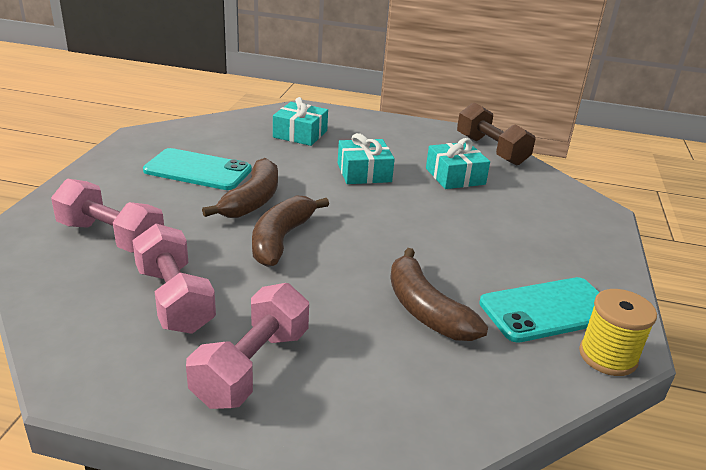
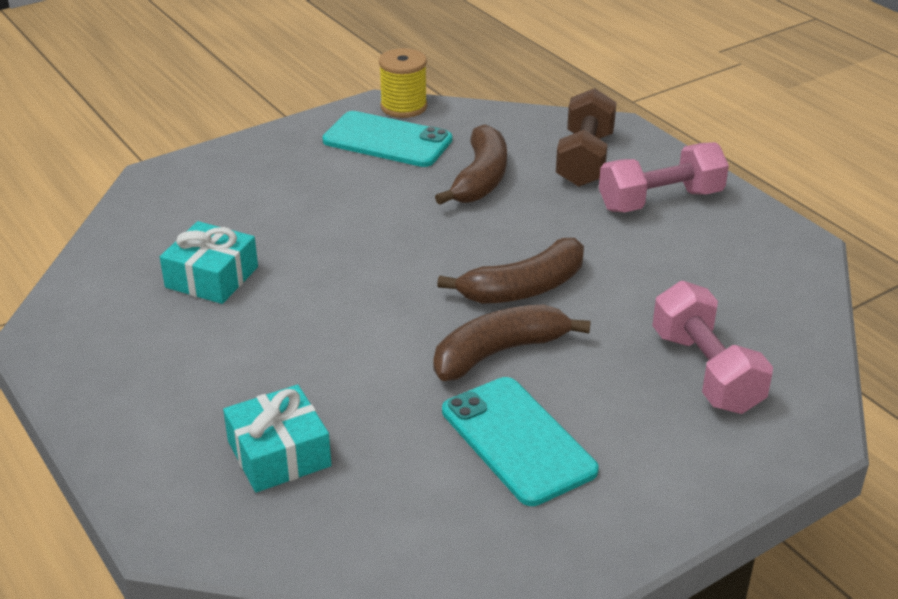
camera: 135 degrees left, 5 degrees up
pink dumbbell [132,223,216,334] -> none
turquoise gift [338,133,395,184] -> none
brown dumbbell [457,102,535,166] -> brown dumbbell moved to [556,88,617,187]

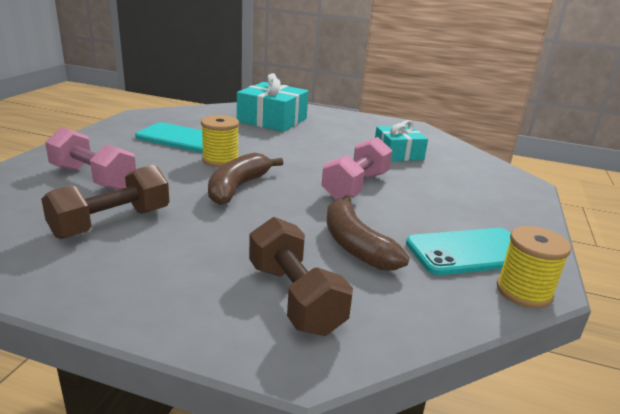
camera: 140 degrees right, 10 degrees down
turquoise gift [223,385,331,493] -> turquoise gift [237,73,309,132], size x1.51
brown banana [434,304,591,381] -> yellow spool [201,115,239,167]
pink dumbbell [599,142,729,212] -> pink dumbbell moved to [321,137,393,200]
none -> brown dumbbell [41,165,169,239]

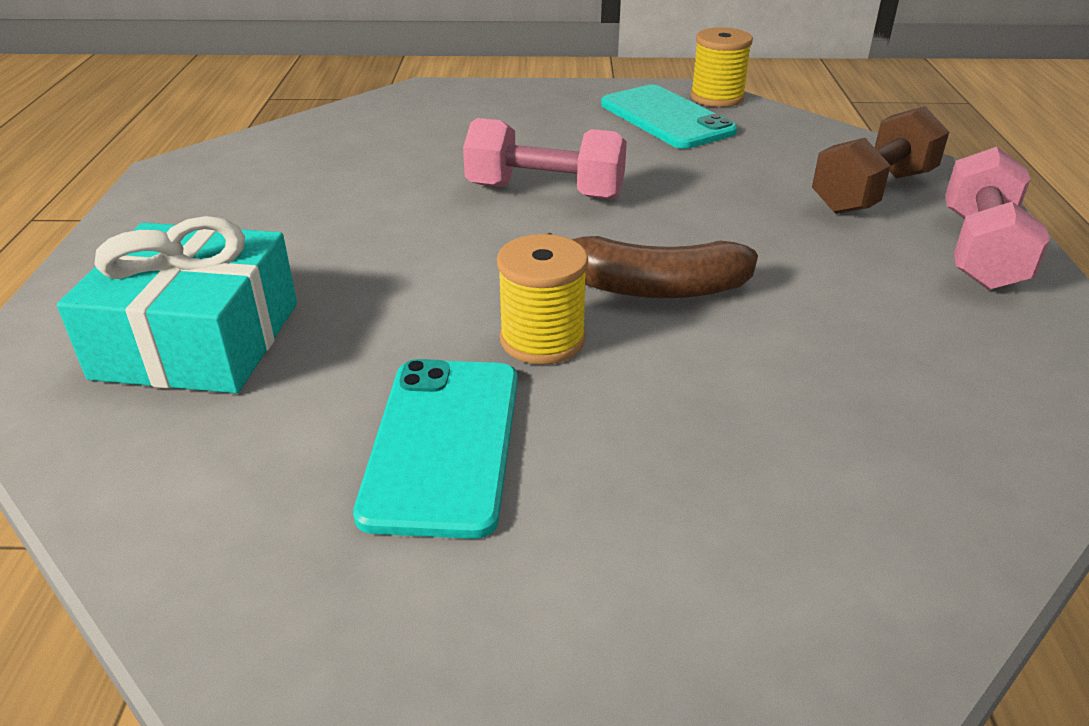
camera: 105 degrees left, 10 degrees up
brown dumbbell [41,165,169,239] -> none
pink dumbbell [45,127,136,190] -> pink dumbbell moved to [945,147,1050,290]
brown banana [327,195,409,271] -> none
turquoise gift [375,120,428,161] -> none

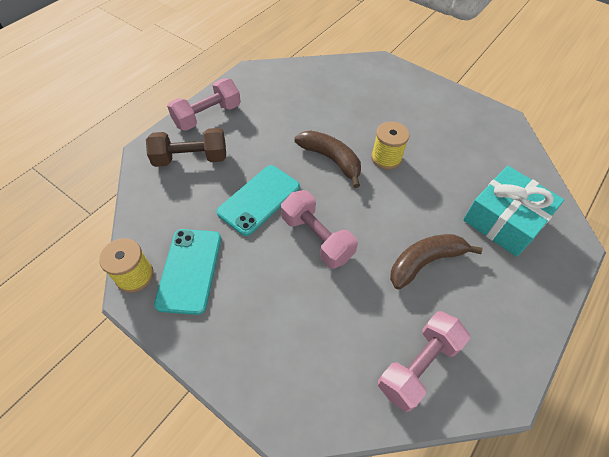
camera: 145 degrees left, 20 degrees up
turquoise phone [353,359,518,539] -> turquoise phone moved to [217,165,300,236]
none -> pink dumbbell [378,311,470,412]
none -> brown banana [390,234,482,289]

